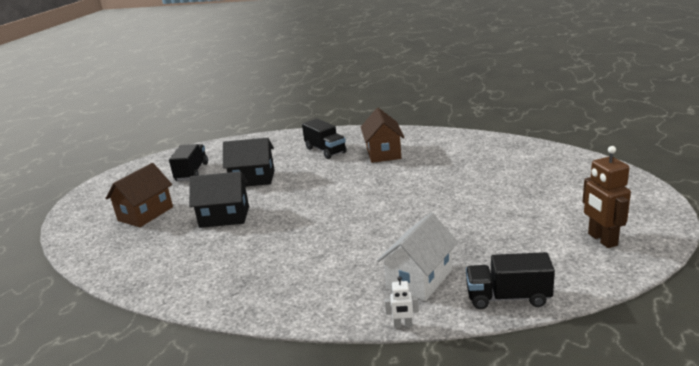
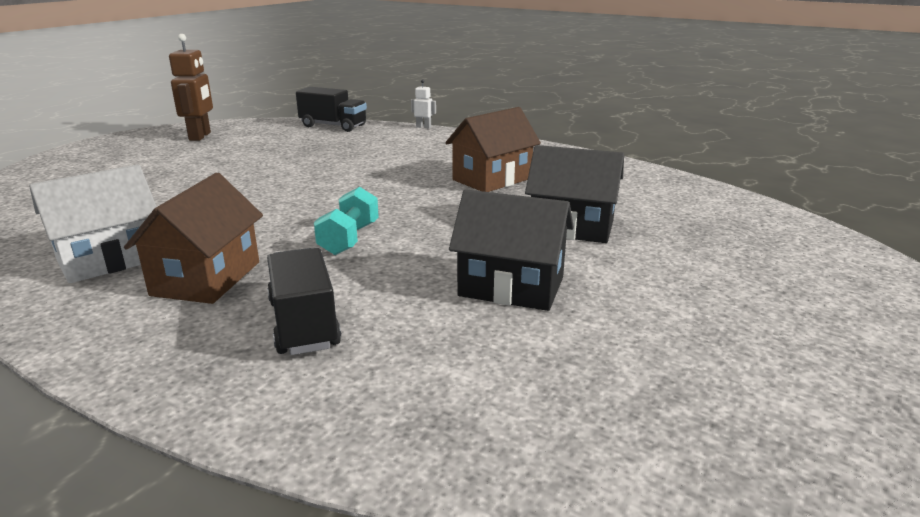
camera: 165 degrees left, 0 degrees up
brown house [105,163,173,227] -> brown house moved to [445,107,541,192]
black truck [169,144,208,181] -> none
white house [377,213,458,301] -> white house moved to [29,165,157,283]
none -> turquoise dumbbell [314,187,379,255]

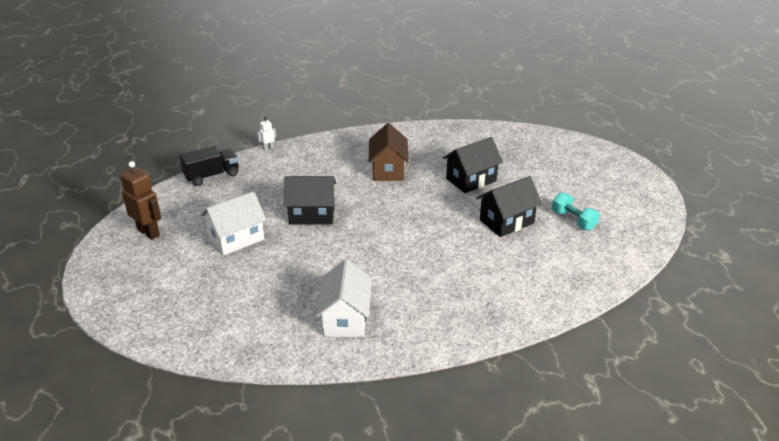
camera: 50 degrees left, 10 degrees up
brown house [124,173,263,304] -> none
black truck [267,248,341,355] -> none
turquoise dumbbell [314,187,379,255] -> turquoise dumbbell moved to [552,192,600,231]
none -> white house [201,191,266,255]
none -> black house [284,176,336,225]

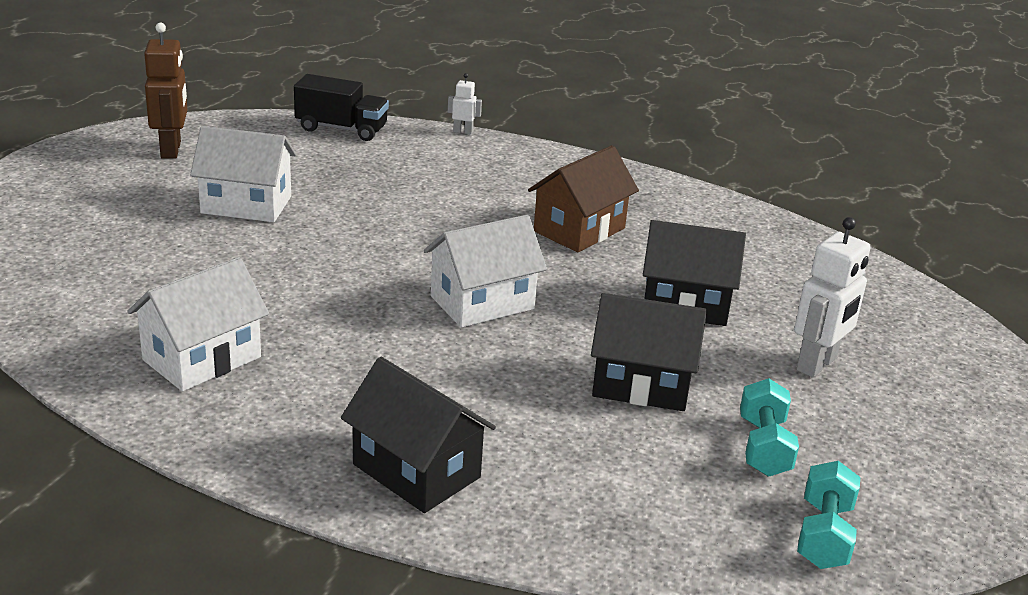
camera: 40 degrees right, 5 degrees down
black house [284,176,336,225] -> black house moved to [341,357,496,513]
none -> white house [424,215,547,328]
none -> white robot [794,217,871,378]
none -> turquoise dumbbell [797,461,860,569]

